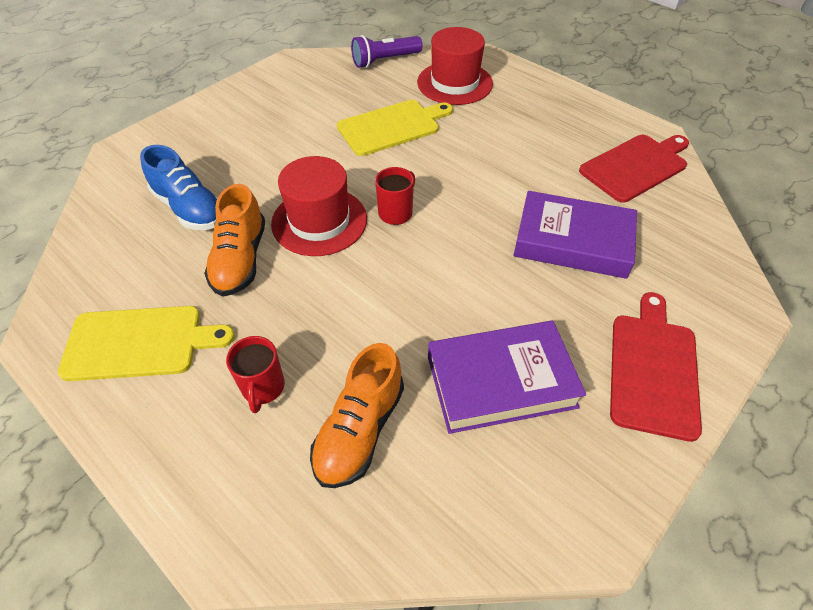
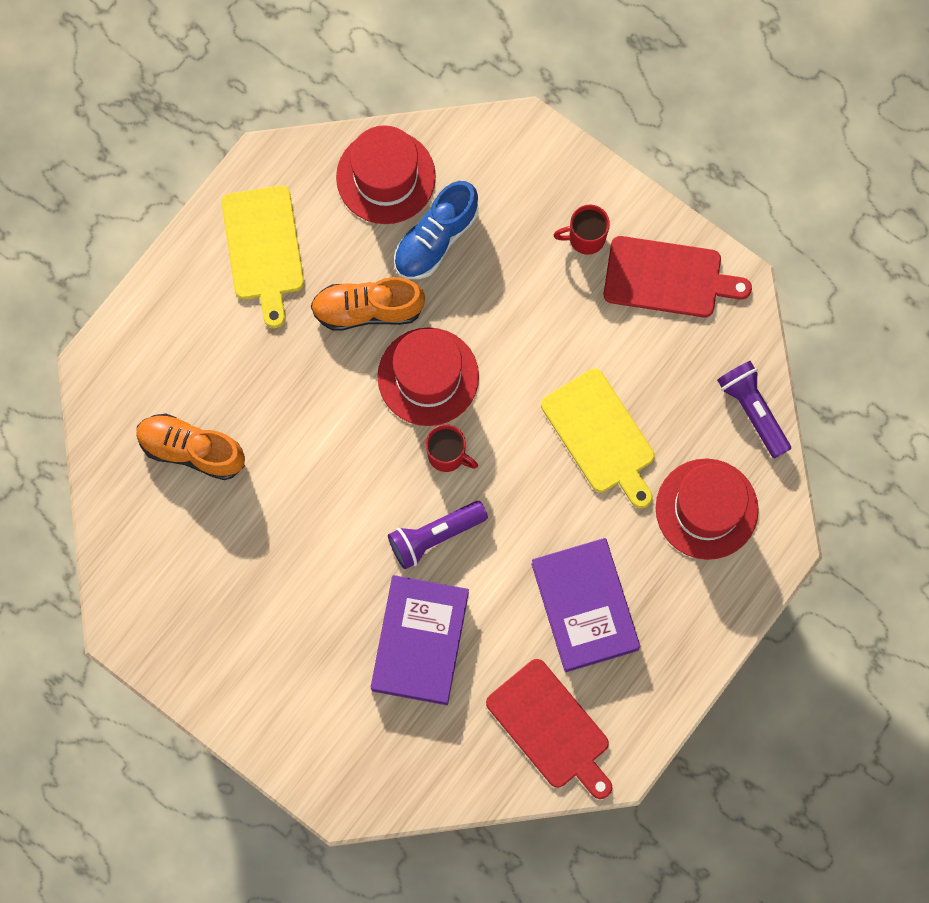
camera: 85 degrees right, 25 degrees up
red mug [226,336,285,413] -> red mug moved to [554,205,610,255]
purple book [428,321,586,434] -> purple book moved to [531,538,640,673]
red cutting board [610,292,702,442] -> red cutting board moved to [604,236,752,317]
none -> red hat [336,125,436,224]
none -> purple flashlight [388,501,488,569]

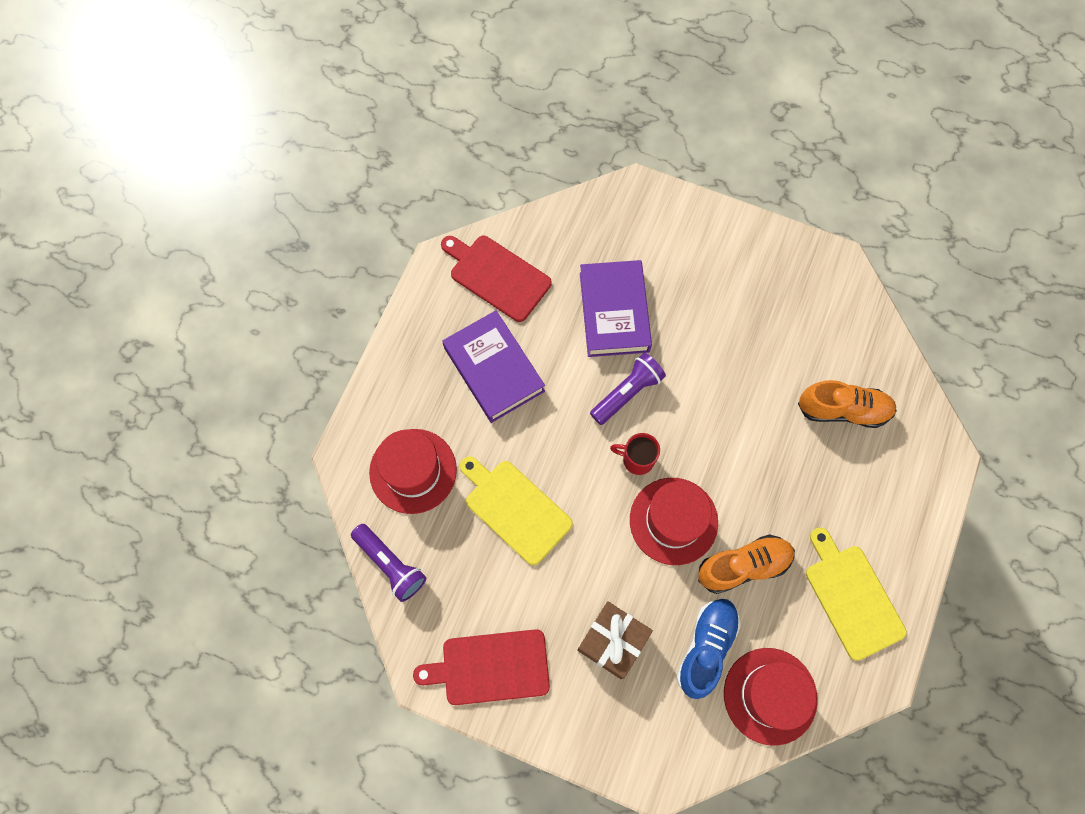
camera: 165 degrees right, 5 degrees down
red mug [554,205,610,255] -> none
none -> brown gift [577,601,653,679]

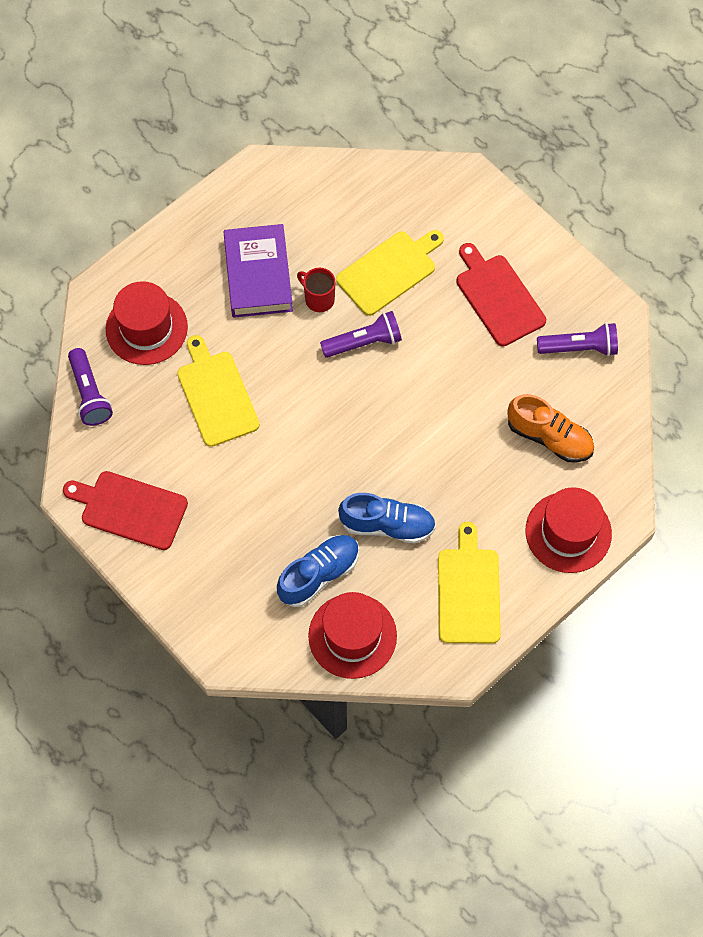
camera: 25 degrees right, 5 degrees down
red cutting board [441,236,552,322] -> red cutting board moved to [456,243,546,346]
brown gift [577,601,653,679] -> none
purple book [580,260,652,357] -> yellow cutting board [336,230,444,316]
red mug [610,433,660,475] -> red mug moved to [297,268,335,312]
red hat [630,478,718,565] -> red hat moved to [525,487,612,573]
orange shoe [698,534,795,594] -> blue shoe [338,493,436,543]
none -> purple flashlight [537,323,618,356]

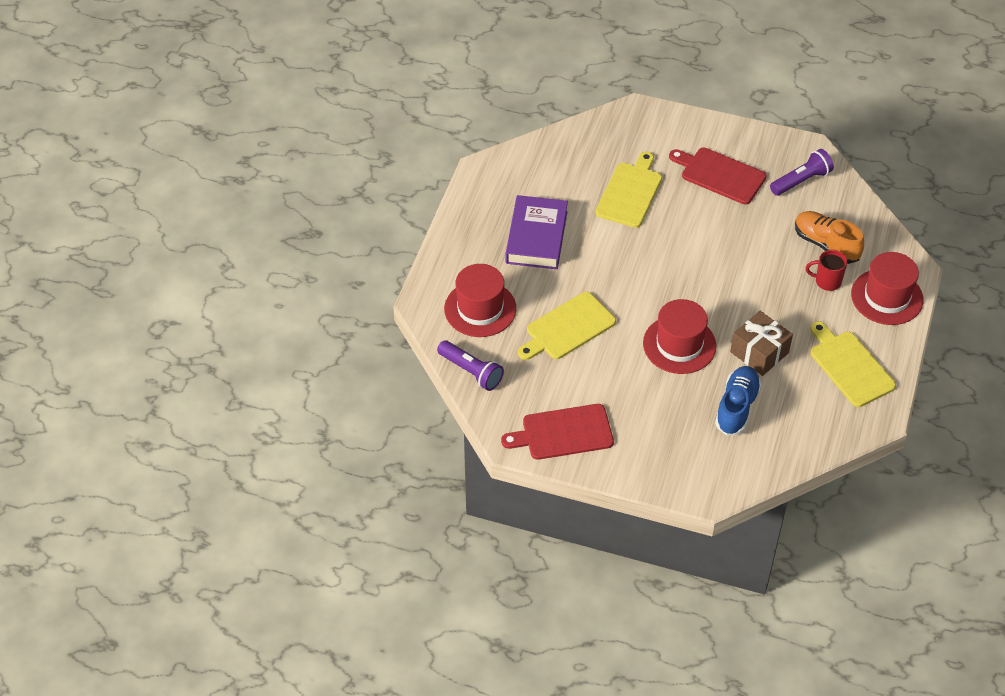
camera: 30 degrees left, 15 degrees down
yellow cutting board [177,335,260,447] -> yellow cutting board turned 75 degrees counterclockwise [518,292,616,360]
purple book [224,224,293,318] -> purple book turned 45 degrees clockwise [506,195,568,269]
red mug [297,268,335,312] -> red mug moved to [806,250,847,291]
red hat [308,592,397,679] -> red hat moved to [643,299,716,374]
purple flashlight [320,311,402,358] -> none
blue shoe [338,493,436,543] -> brown gift [730,311,793,376]
orange shoe [508,394,594,463] -> orange shoe turned 135 degrees counterclockwise [795,211,864,264]

